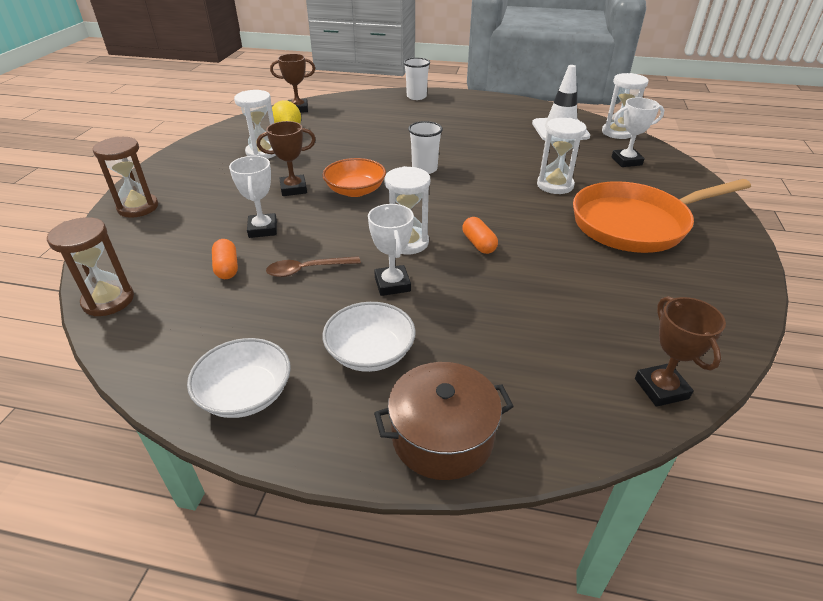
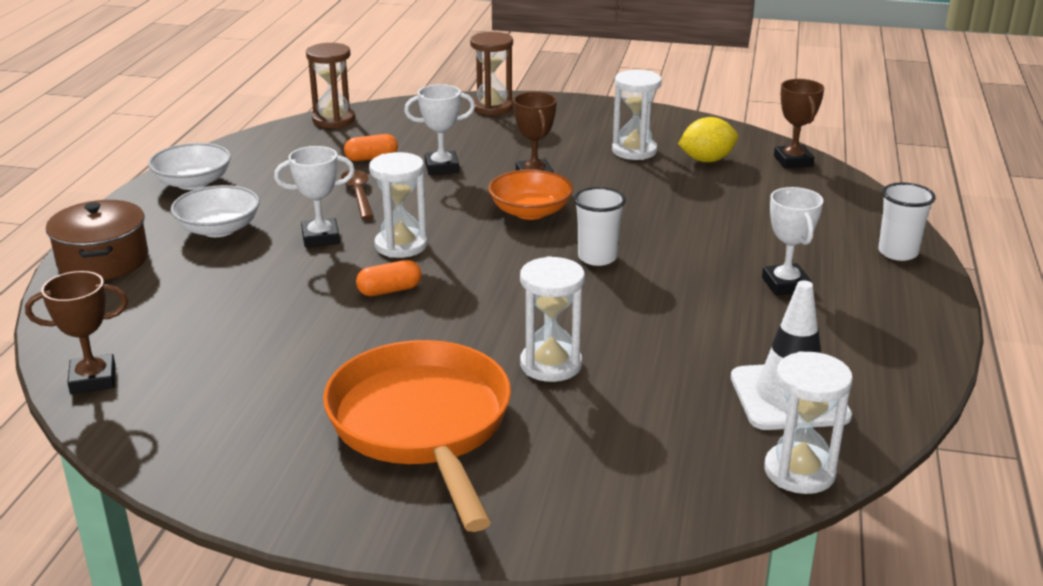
camera: 90 degrees right, 10 degrees down
white trophy [612,98,664,167] -> white trophy moved to [762,187,823,295]

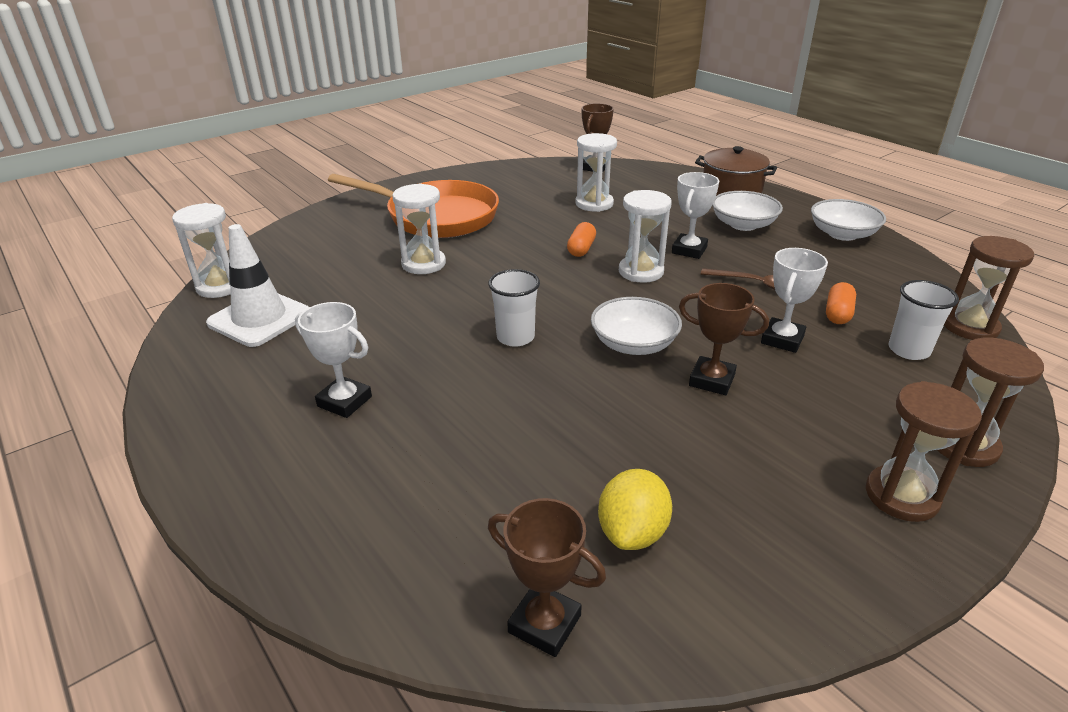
camera: 130 degrees right, 5 degrees up
orange bowl [488,169,573,220] -> white bowl [591,297,682,355]
white hourglass [612,70,662,160] -> white hourglass moved to [576,133,617,212]
white cup [879,182,936,261] -> white cup moved to [888,280,959,360]
none -> brown hourglass [866,381,982,522]

